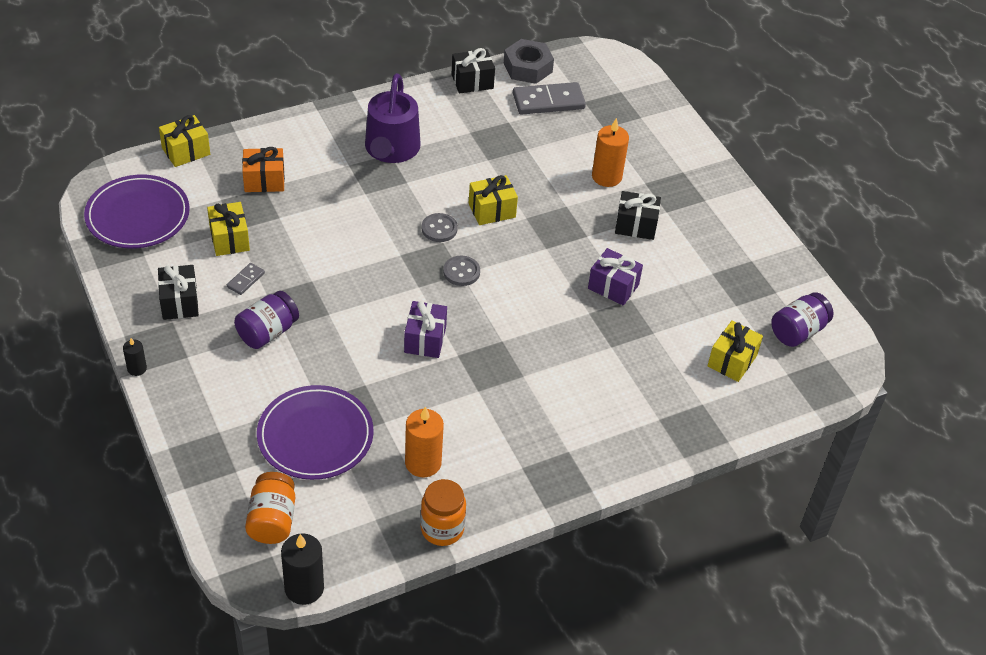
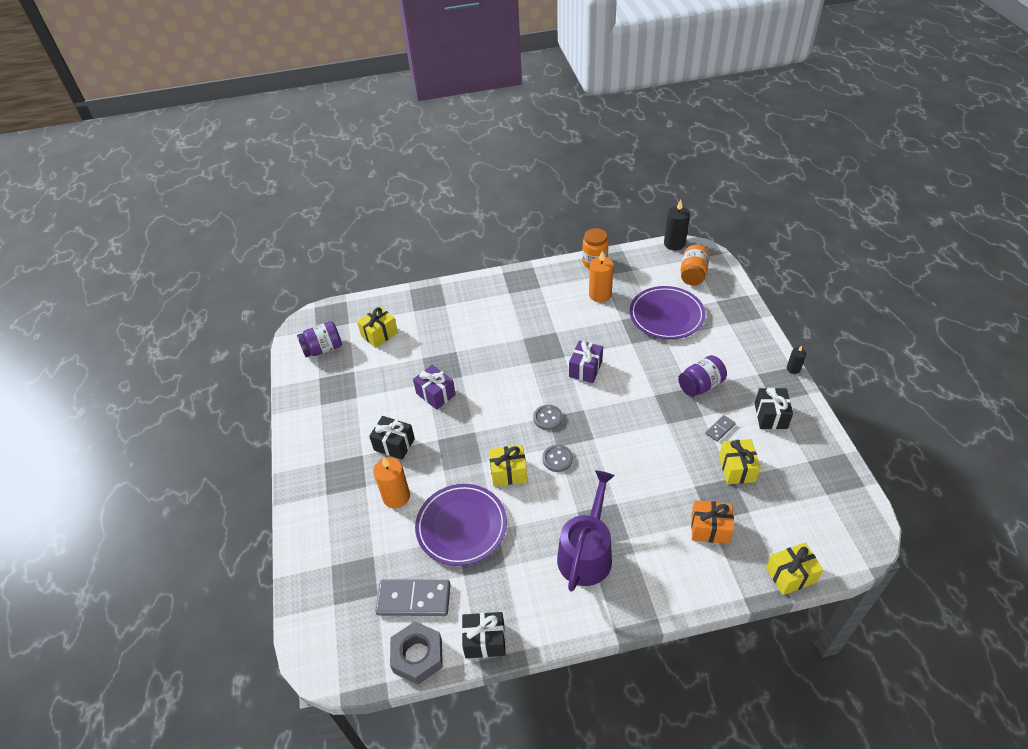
camera: 160 degrees left, 0 degrees up
purple plate [84,175,190,249] -> purple plate moved to [415,484,507,566]

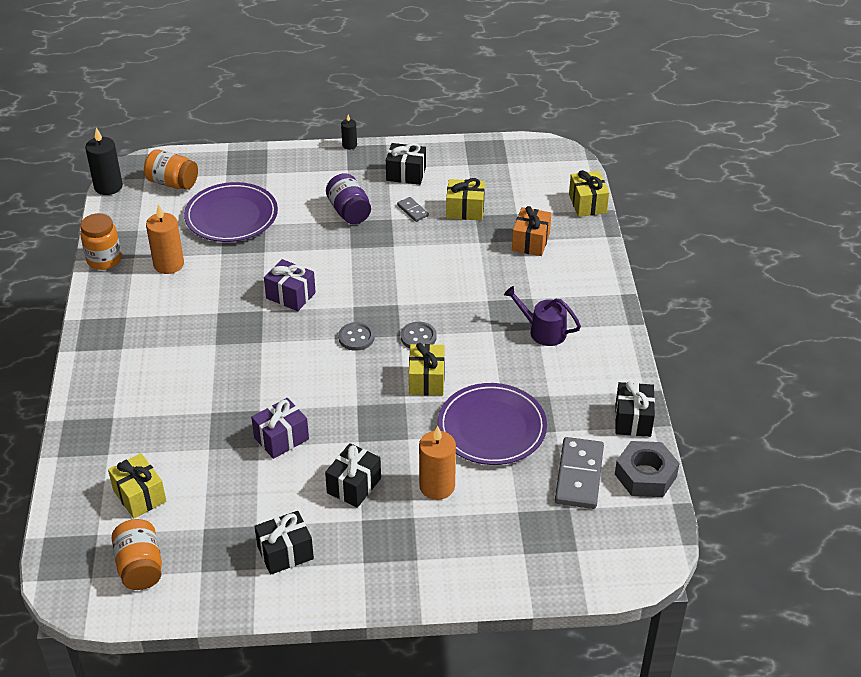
camera: 85 degrees left, 5 degrees down
purple jar [297,321,342,357] -> orange jar [111,519,162,590]
purple watering can [557,470,615,592] -> purple watering can [504,286,581,346], size x0.62
none -> black gift [255,511,314,575]

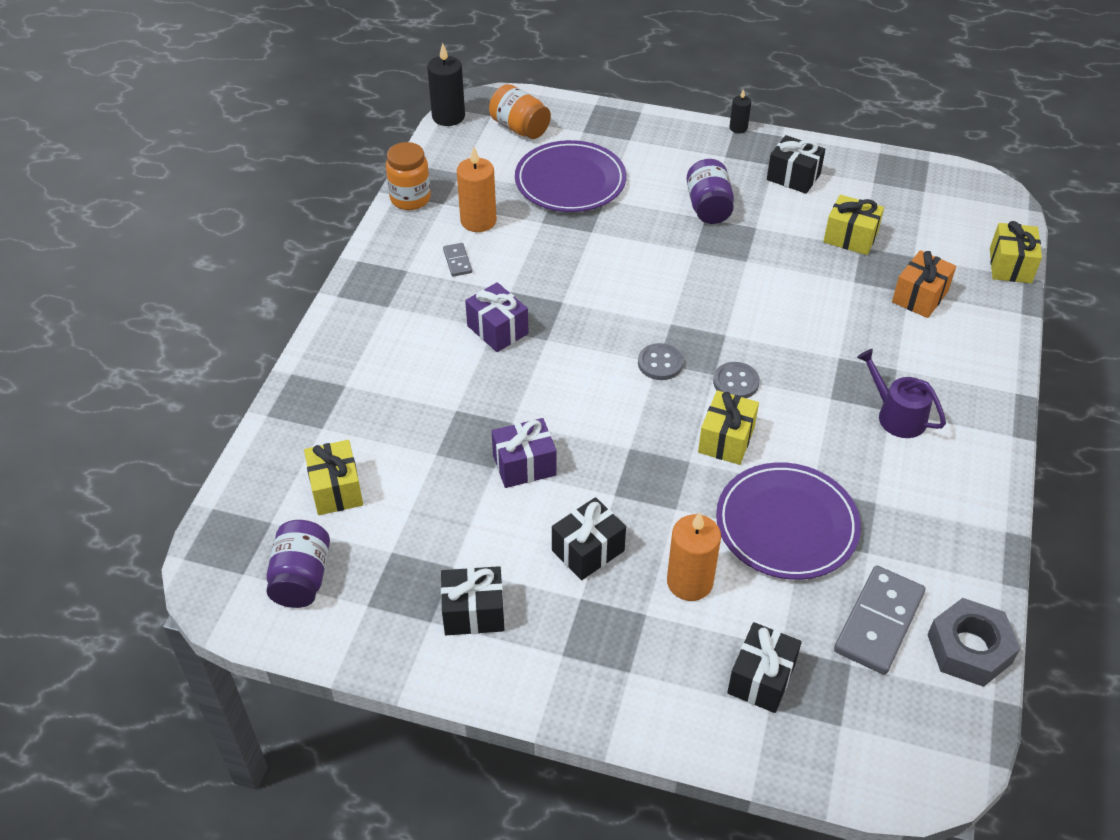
camera: 20 degrees right, 5 degrees up
orange jar [111,519,162,590] -> purple jar [266,520,330,608]
purple gift [264,259,316,311] -> purple gift moved to [465,282,529,352]
grey domino [397,197,429,222] -> grey domino moved to [443,243,472,276]
black gift [615,381,655,437] -> black gift moved to [727,622,802,713]

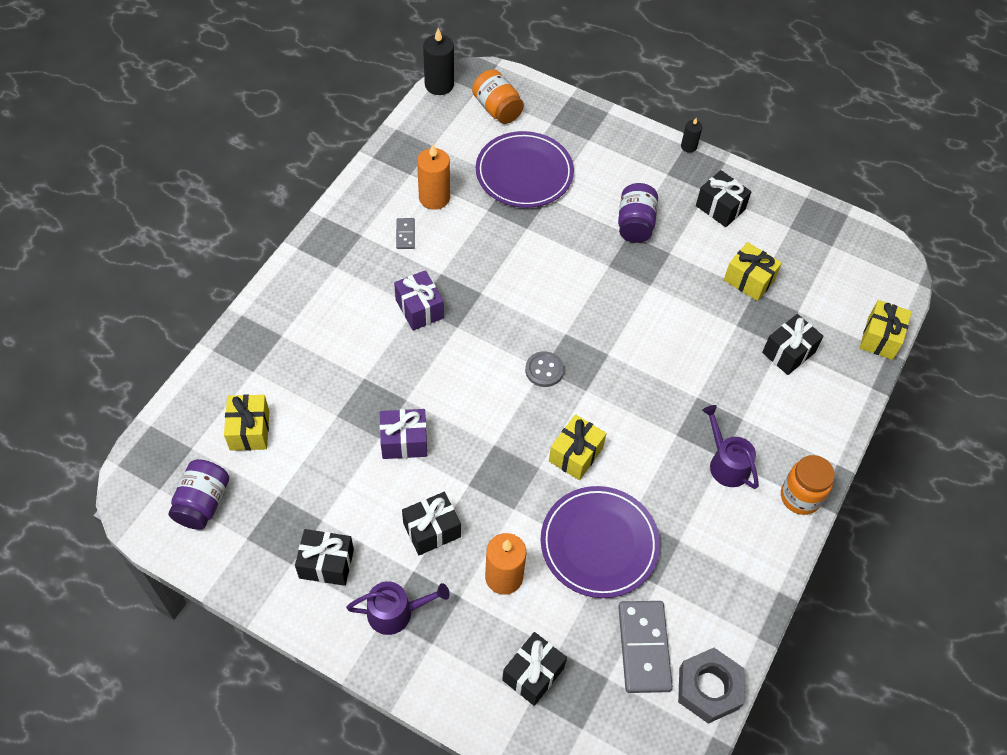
camera: 10 degrees right, 10 degrees up
orange jar [386,142,431,210] -> orange jar moved to [781,455,835,515]
grey button [713,362,760,398] -> none
grey domino [834,566,925,675] -> grey domino turned 45 degrees counterclockwise [618,601,673,693]
orange gift [892,250,956,318] -> black gift [762,314,824,375]
none -> purple watering can [346,581,450,635]

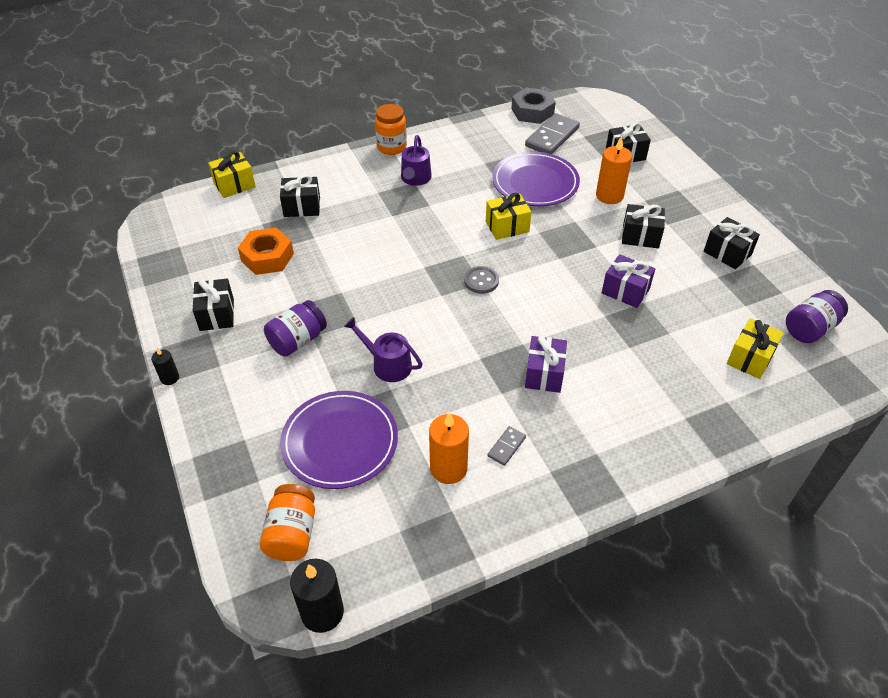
camera: 140 degrees left, 10 degrees down
purple watering can [346,581,450,635] -> purple watering can moved to [344,317,422,382]
yellow gift [724,242,782,301] -> orange nut [238,228,294,275]

